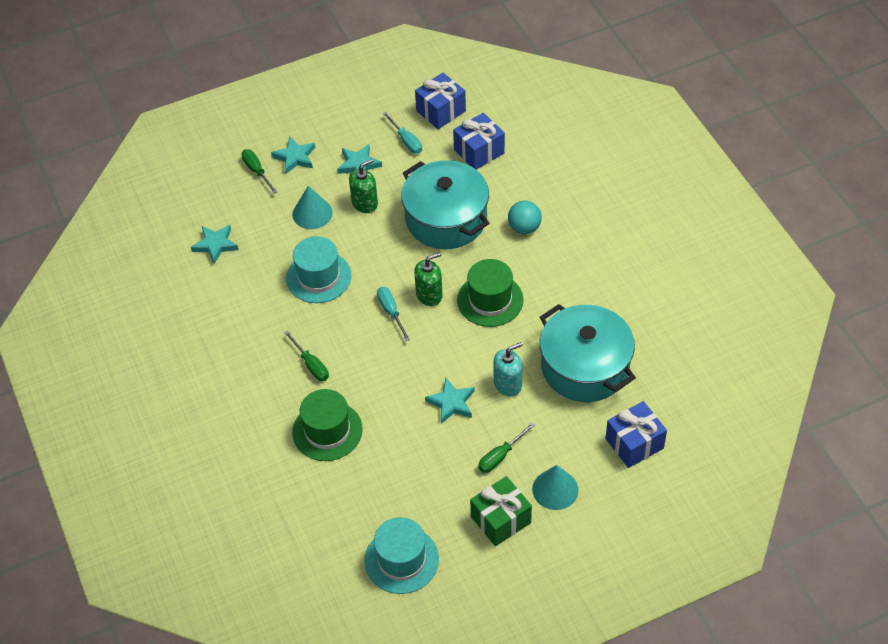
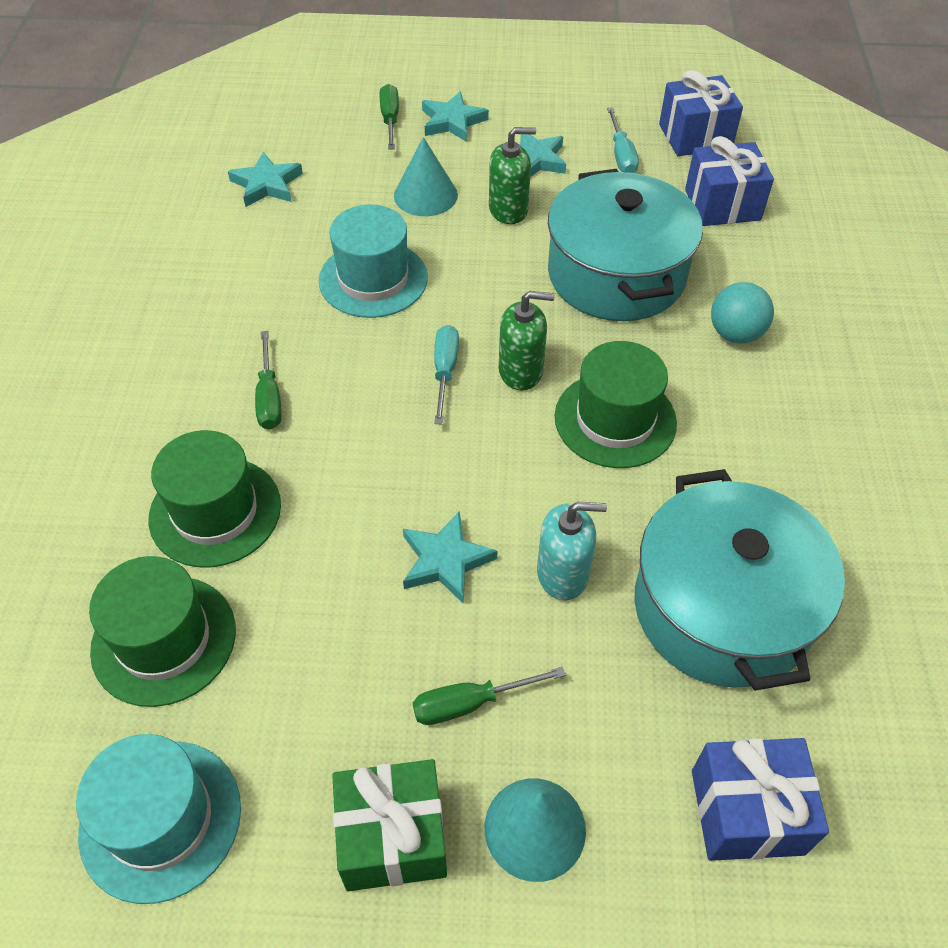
camera: 25 degrees right, 0 degrees up
none -> green hat [89,556,236,707]

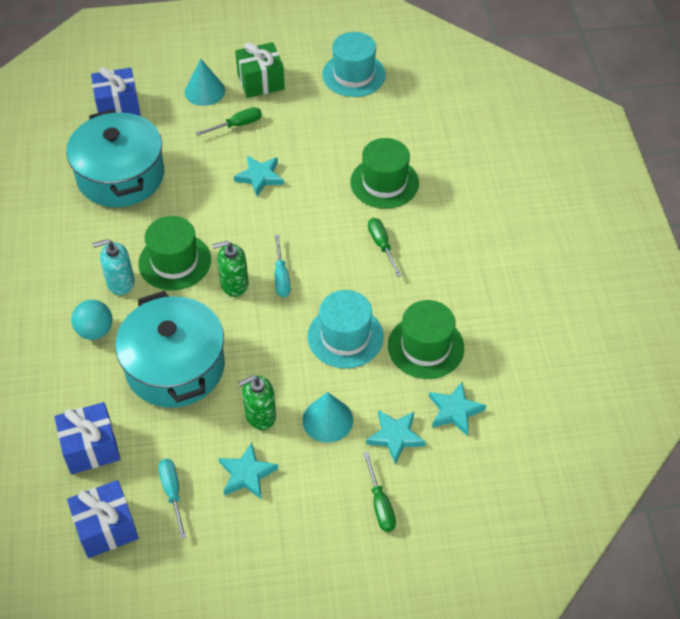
camera: 170 degrees right, 0 degrees up
green hat [89,556,236,707] -> green hat moved to [388,300,464,379]
turquoise star [422,91,489,142] -> turquoise star moved to [366,410,426,464]
turquoise soap dispenser [537,502,607,601] -> turquoise soap dispenser moved to [93,239,135,295]

